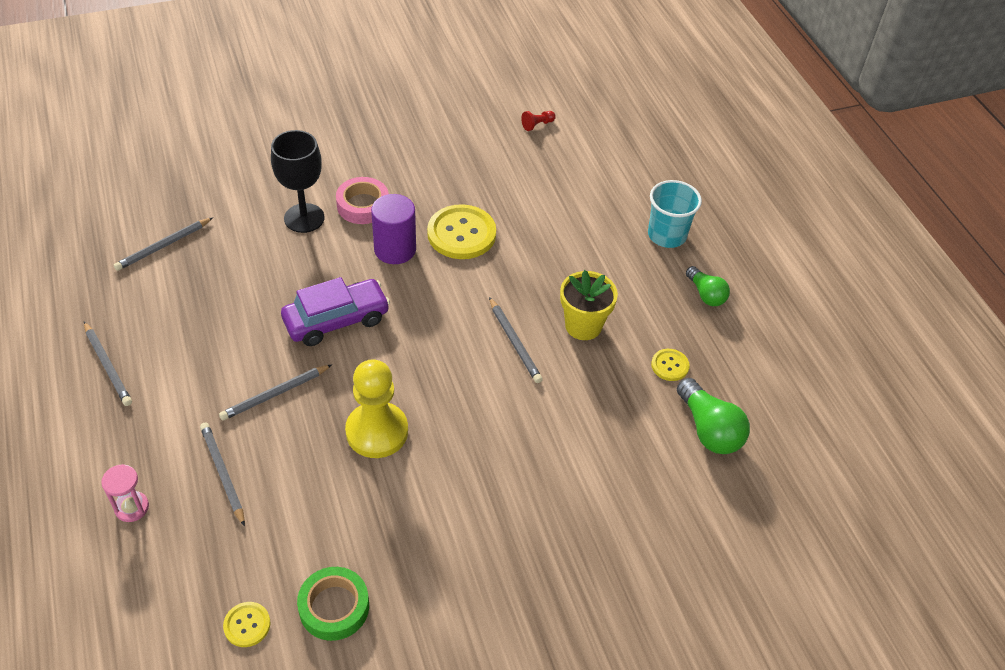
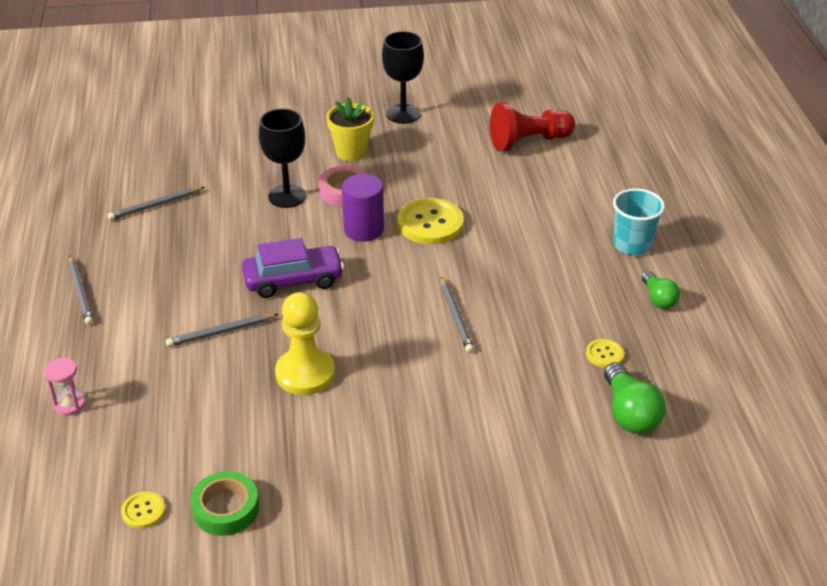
camera: 15 degrees right, 10 degrees down
grey pencil [200,422,245,527] -> none
red pawn [521,111,556,131] -> red pawn [490,103,575,151], size x2.49
yellow flower pot [560,270,618,340] -> yellow flower pot moved to [326,96,374,161]
none -> black goblet [382,31,424,124]

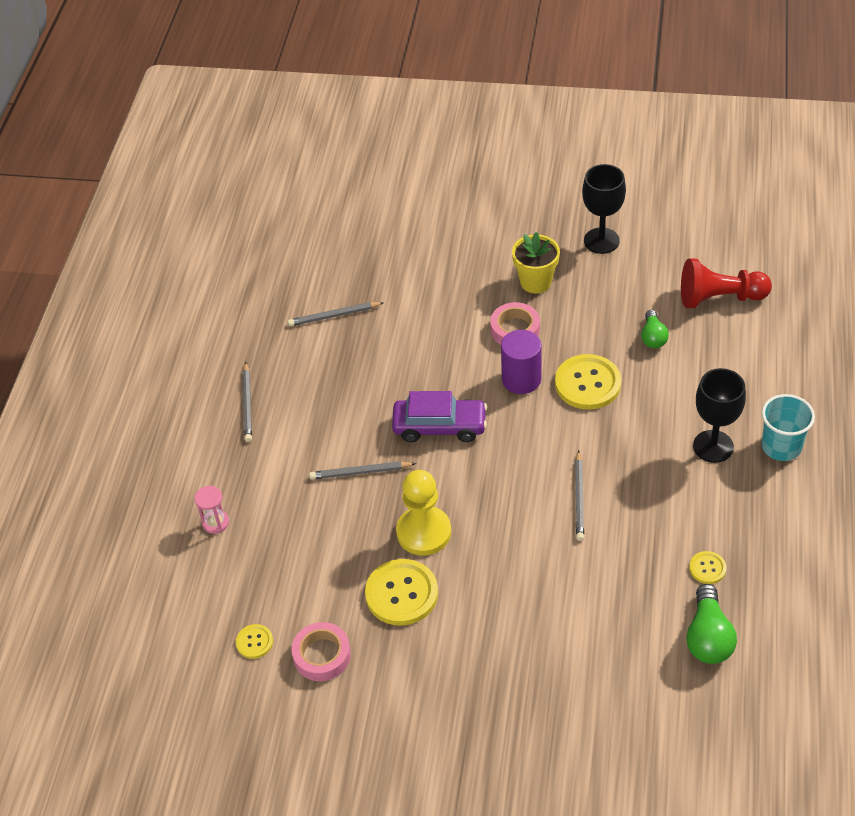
camera: 20 degrees right, 10 degrees up
green tape [190,471,259,536] -> pink tape [291,622,351,681]
black goblet [259,108,306,208] -> black goblet moved to [693,368,746,463]
green light bulb [642,271,680,309] -> green light bulb moved to [641,310,669,348]
none -> yellow button [365,559,438,626]

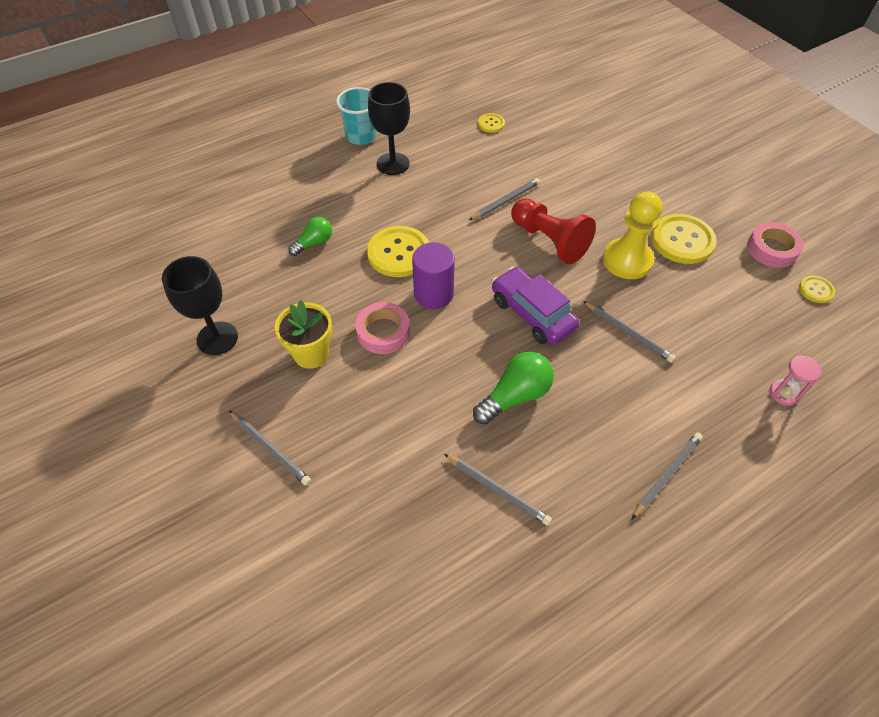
camera: 135 degrees left, 5 degrees up
red pawn [681,258,772,308] -> red pawn moved to [511,198,596,264]
green light bulb [686,584,737,664] -> green light bulb moved to [473,352,554,425]
none -> grey pencil [229,410,311,485]

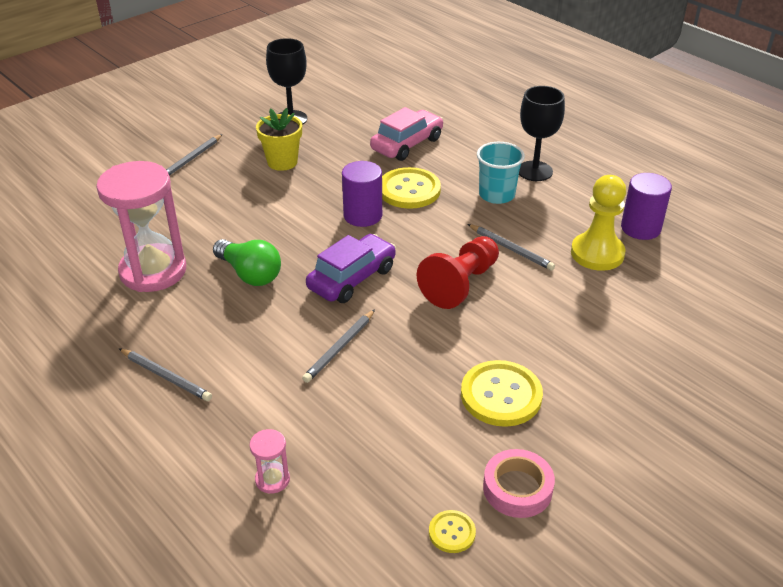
camera: 80 degrees right, 15 degrees down
green light bulb [288,217,332,256] -> pink car [370,107,444,161]
turquoise cup [336,87,377,145] -> turquoise cup moved to [477,142,525,204]
pink tape [355,302,410,354] -> none
grey pencil [444,454,552,526] -> pink hourglass [96,161,186,292]
yellow button [478,113,505,133] -> purple cylinder [621,173,672,240]
yellow pawn [603,191,662,279] -> yellow pawn moved to [571,175,626,271]

